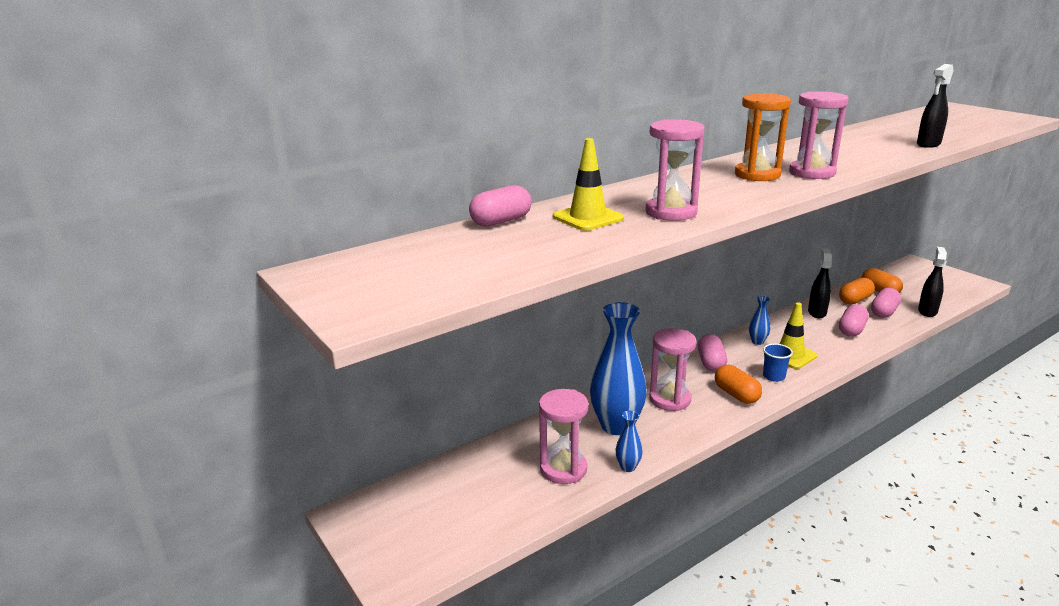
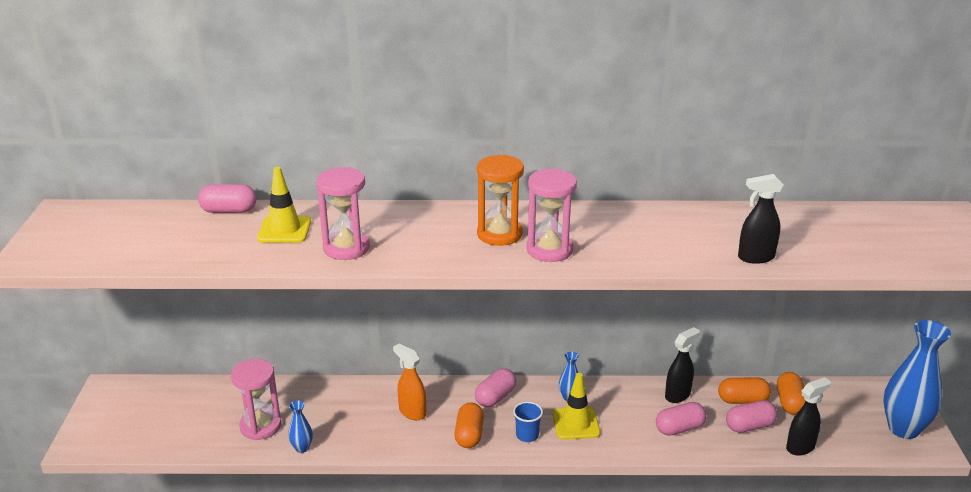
camera: 35 degrees right, 5 degrees up
blue vase [590,302,647,435] -> blue vase moved to [883,320,951,439]
pink hourglass [649,328,697,411] -> orange spray bottle [393,343,426,420]

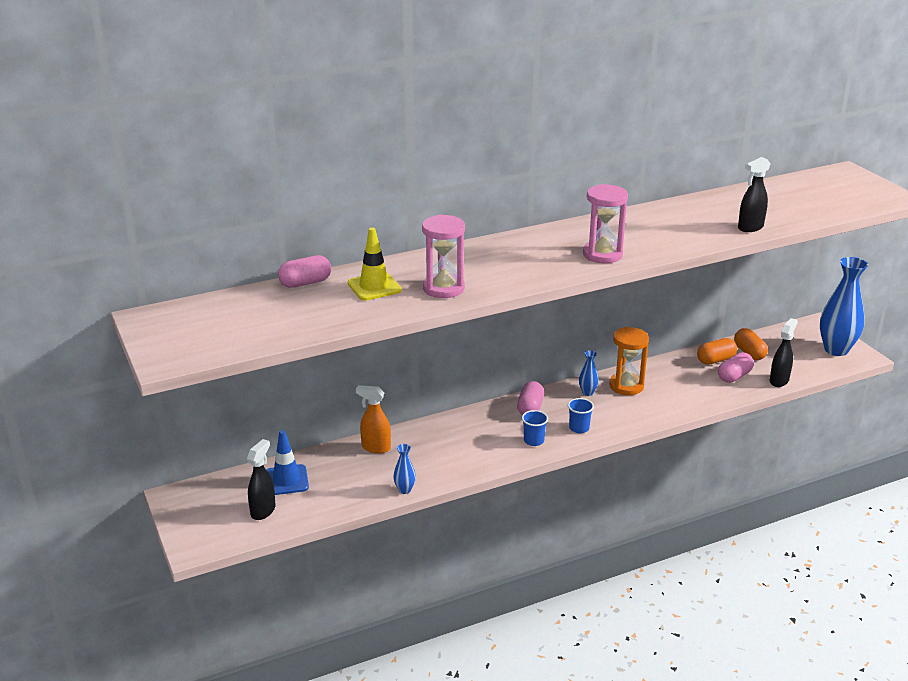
camera: 25 degrees left, 0 degrees up
pink hourglass [231,359,281,440] -> none
orange spray bottle [393,343,426,420] -> orange spray bottle moved to [356,385,391,454]
orange capsule [454,403,484,448] -> blue cup [522,410,548,446]
orange hourglass [477,155,524,246] -> orange hourglass moved to [609,327,649,395]
yellow traffic cone [553,373,600,440] -> none
pink capsule [656,402,706,436] -> none
black spray bottle [665,327,700,403] -> black spray bottle moved to [247,439,276,520]
none -> blue traffic cone [267,430,309,495]

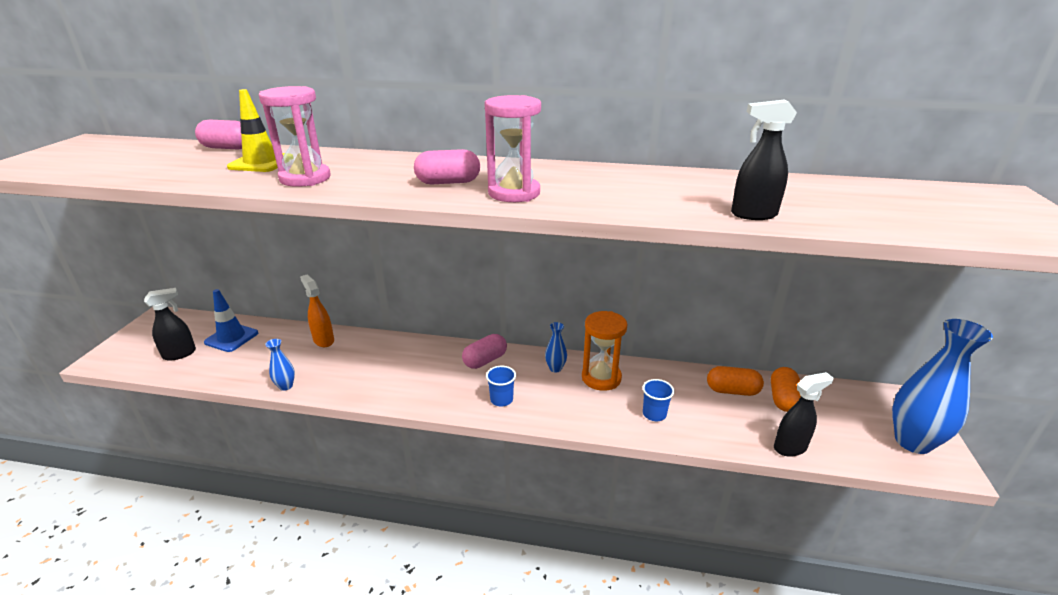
camera: 35 degrees right, 0 degrees up
blue cup [522,410,548,446] -> blue cup moved to [642,379,674,421]
pink capsule [718,352,754,383] -> pink capsule moved to [414,149,480,184]

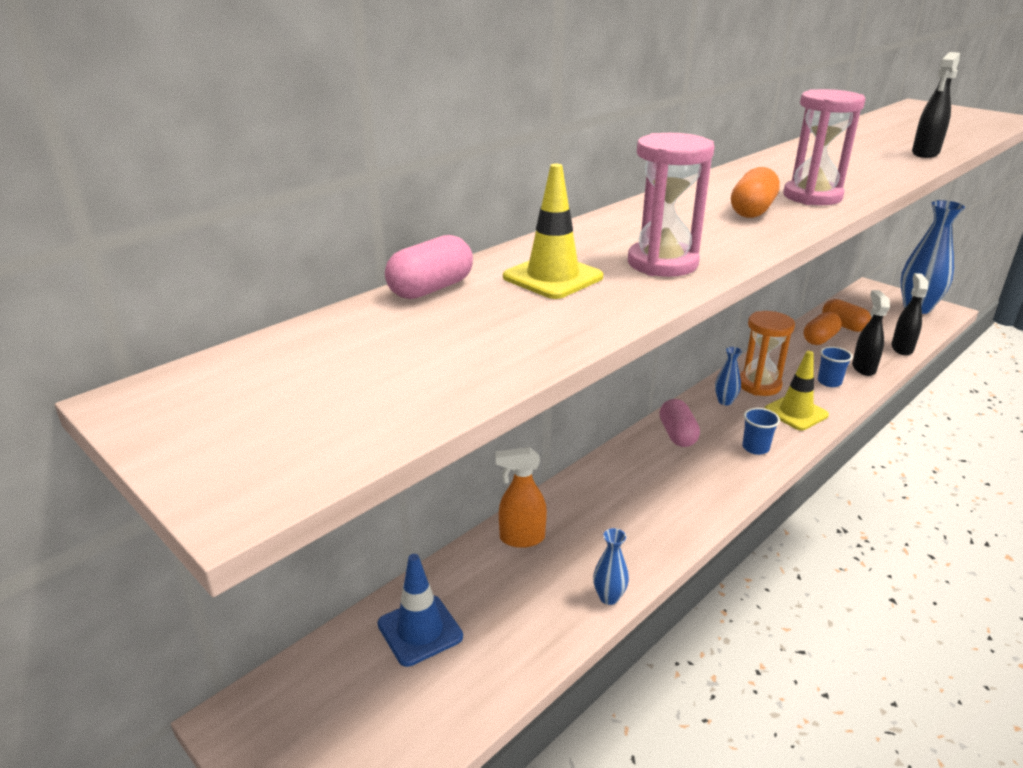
camera: 55 degrees left, 0 degrees up
black spray bottle [144,288,196,361] -> black spray bottle moved to [852,290,890,376]
pink capsule [414,149,480,184] -> orange capsule [731,167,780,218]
none -> yellow traffic cone [765,351,829,430]

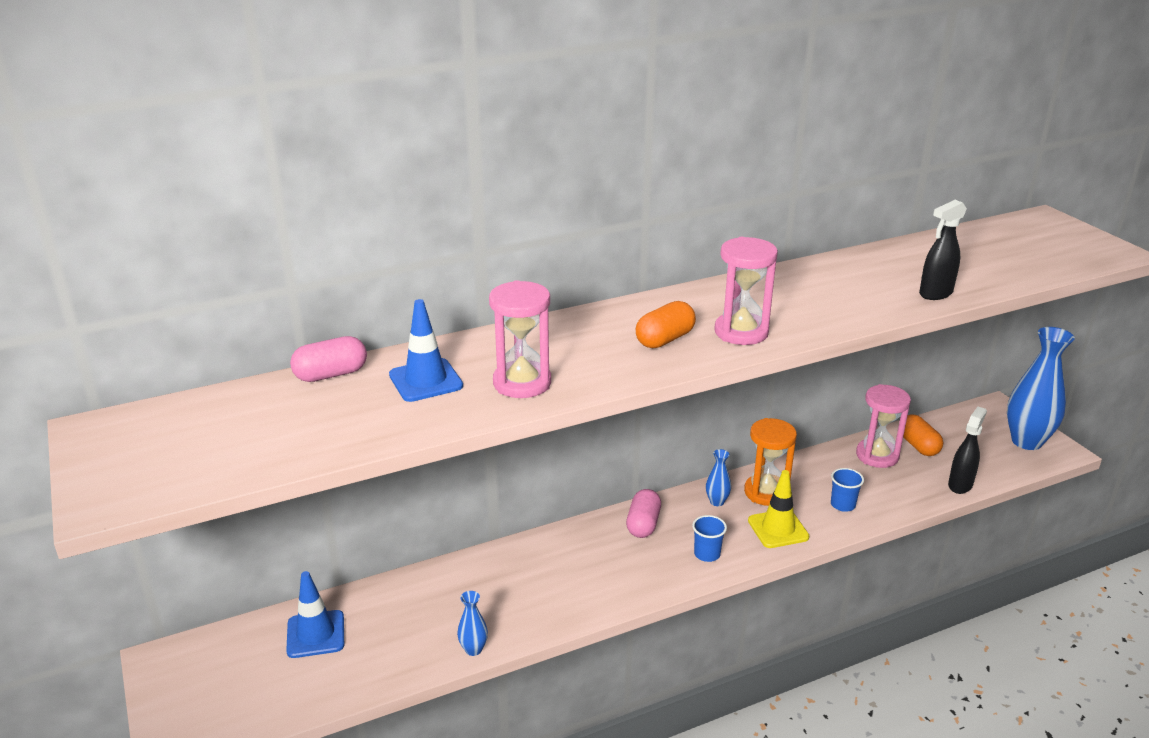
camera: 20 degrees right, 0 degrees up
orange spray bottle [495,447,547,548] -> none
yellow traffic cone [503,164,603,299] -> blue traffic cone [389,299,463,402]
orange capsule [804,312,842,345] -> pink hourglass [856,384,911,468]
black spray bottle [852,290,890,376] -> none

